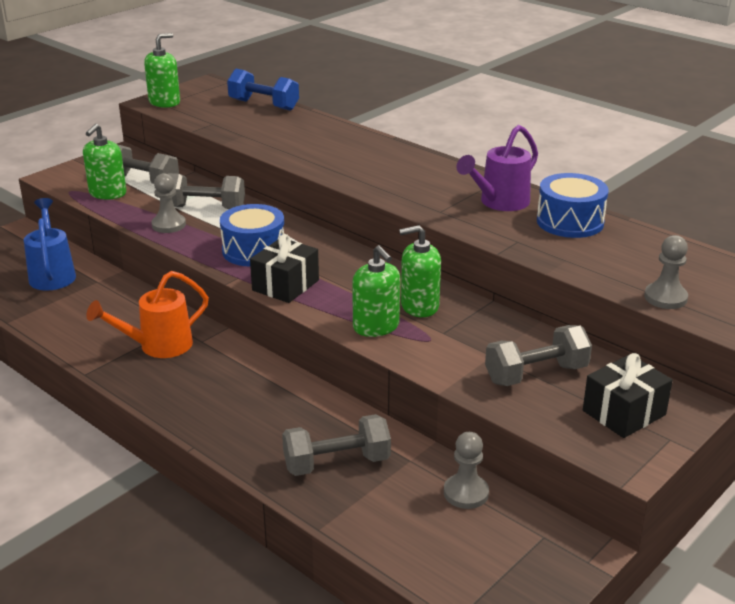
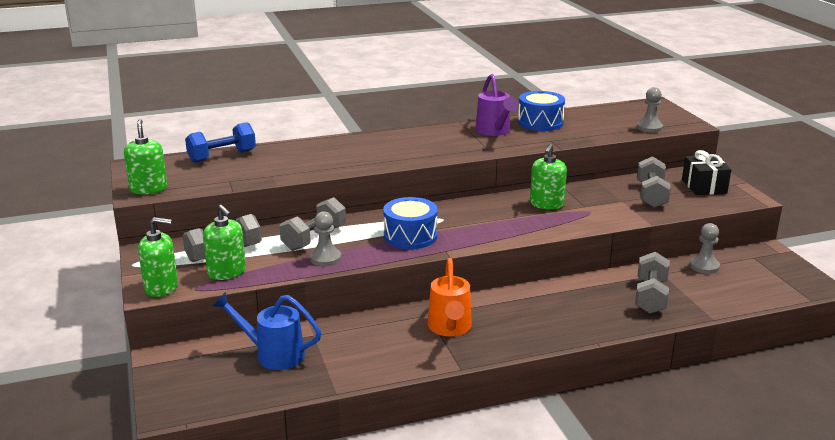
camera: 60 degrees left, 5 degrees down
black gift [250,234,319,303] -> none
green soap dispenser [352,245,400,337] -> green soap dispenser moved to [138,217,178,297]

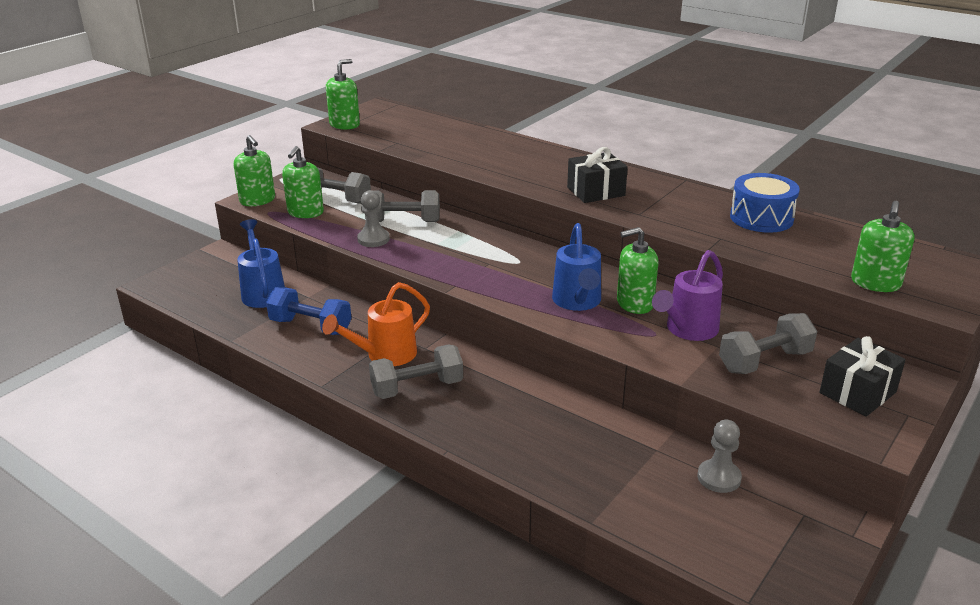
camera: 55 degrees right, 5 degrees up
blue dumbbell [185,122,256,163] -> blue dumbbell moved to [266,287,352,335]
blue drum [383,197,438,249] -> none
purple watering can [475,74,518,136] -> purple watering can moved to [652,250,723,341]
grey dumbbell [635,252,670,314] -> grey dumbbell moved to [369,344,463,399]
grey pawn [637,87,663,133] -> green soap dispenser [851,201,914,292]
none -> blue watering can [552,223,601,311]
none -> black gift [567,147,628,203]

